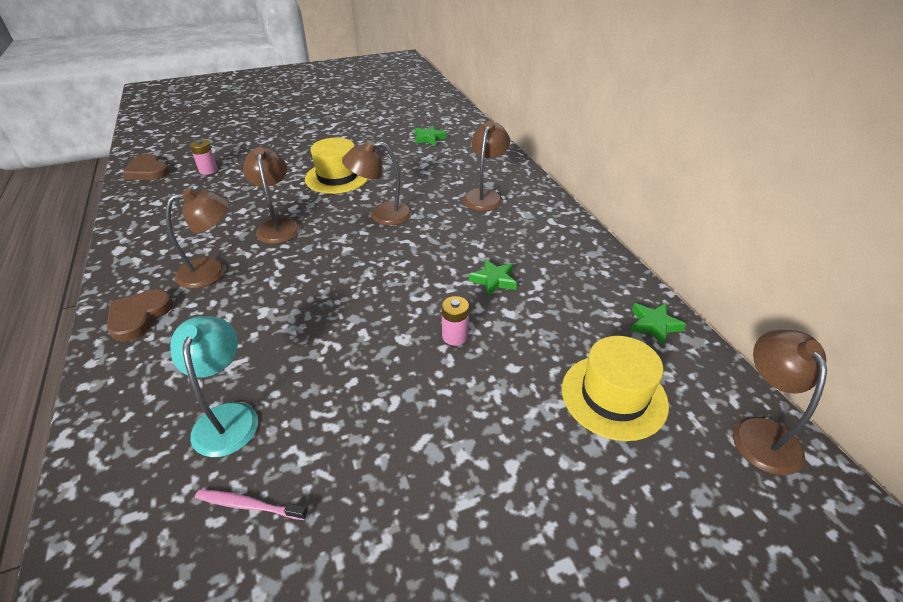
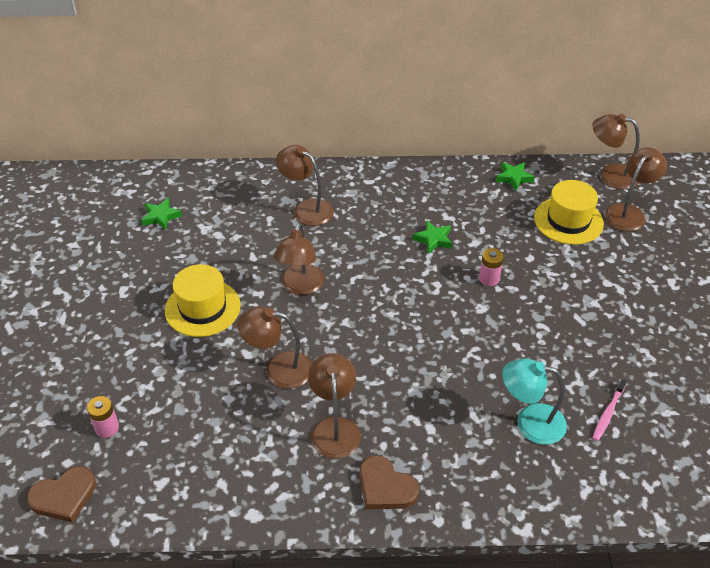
camera: 70 degrees left, 5 degrees up
none -> brown lamp [605,147,667,231]

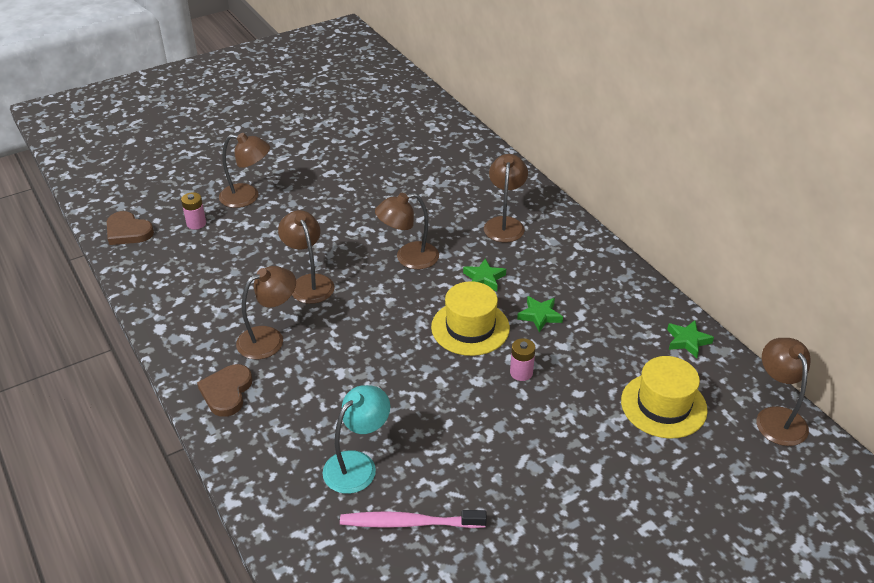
camera: 60 degrees right, 5 degrees down
green star [141,198,182,230] -> green star moved to [463,258,506,291]
yellow hat [165,264,241,337] -> yellow hat moved to [431,281,510,356]
turquoise lamp [502,359,567,445] -> turquoise lamp turned 60 degrees clockwise [322,385,390,494]
pink toothbrush [593,379,627,441] -> pink toothbrush [340,510,487,528], size x1.62
brown lamp [605,147,667,231] -> brown lamp moved to [219,133,270,208]

